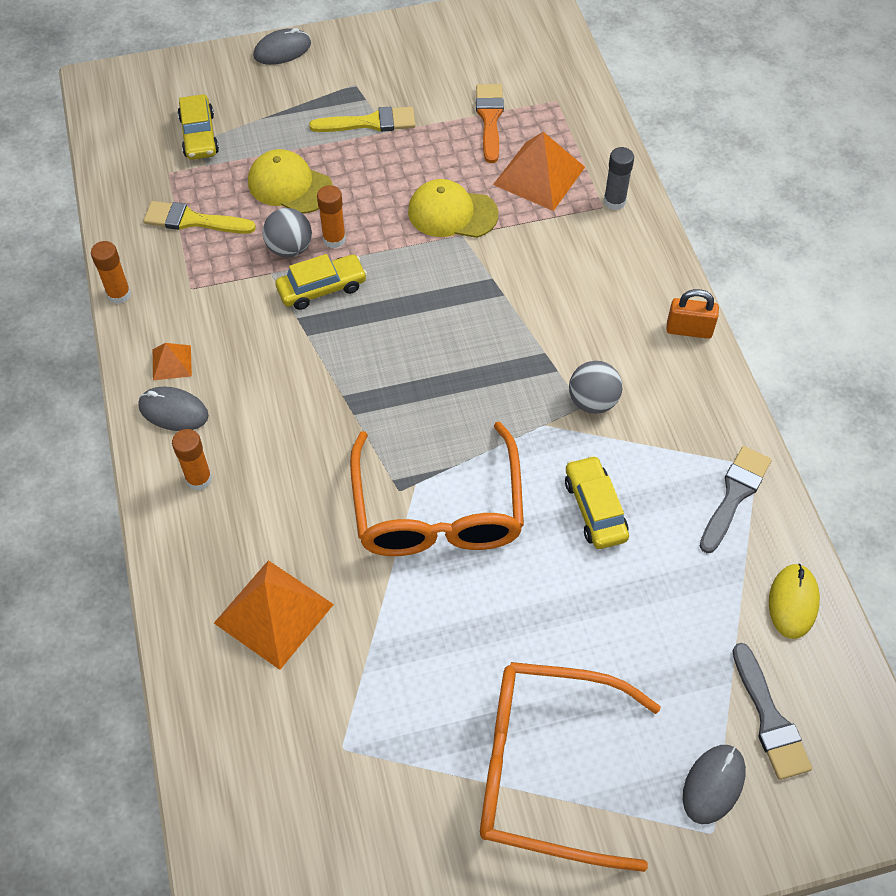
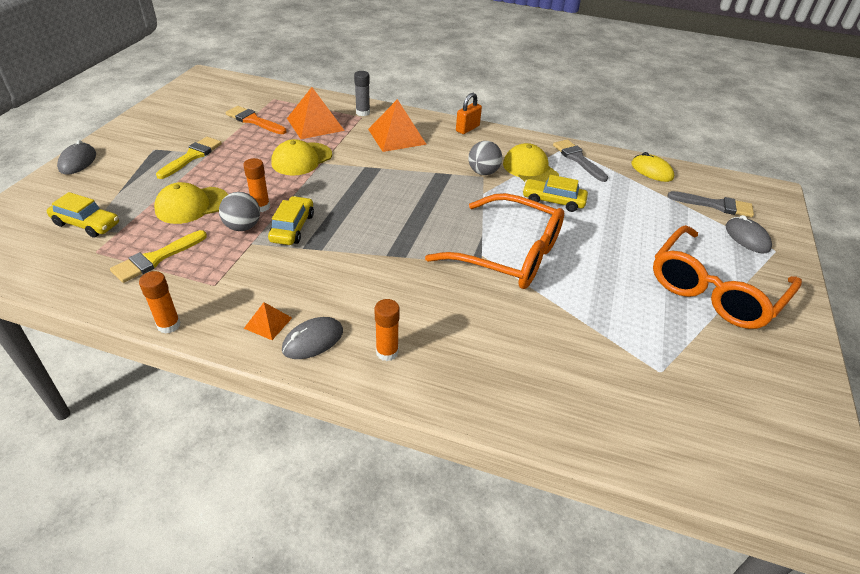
camera: 60 degrees left, 15 degrees down
orange pyramid [214,560,334,670] -> orange pyramid moved to [368,99,427,152]
none -> yellow cap [503,143,559,182]

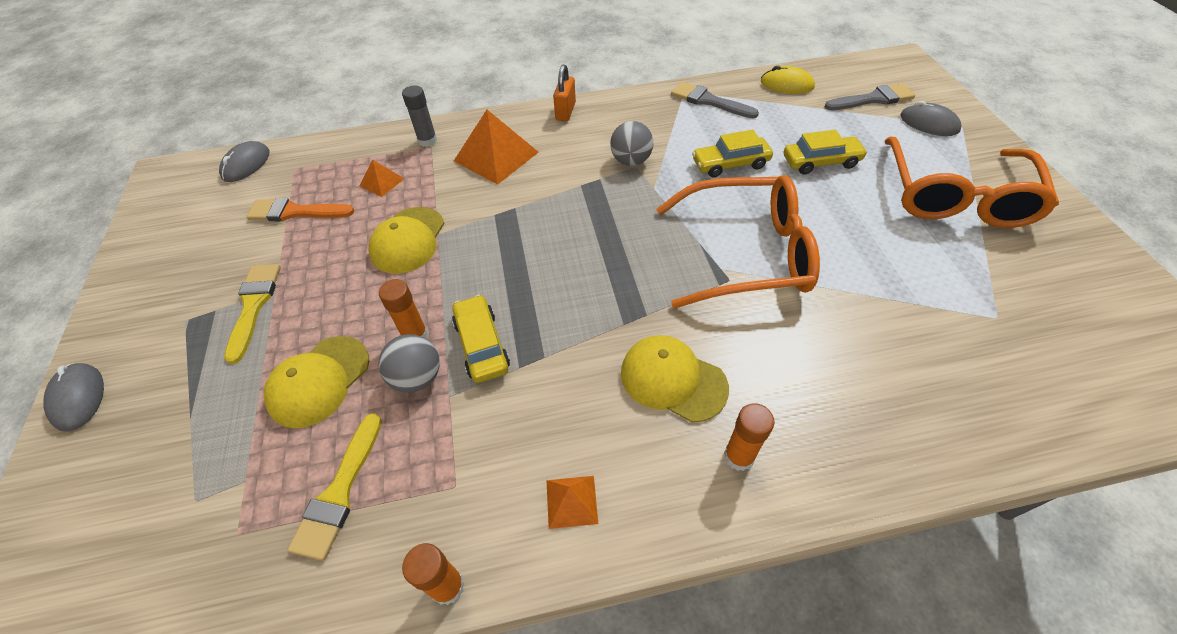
camera: 25 degrees left, 10 degrees up
yellow car [47,192,119,238] -> yellow car moved to [784,130,868,174]
grey mouse [282,317,343,359] -> grey mouse moved to [219,141,270,182]
orange pyramid [287,87,345,139] -> orange pyramid [360,160,404,197], size x0.51
yellow cap [503,143,559,182] -> yellow cap moved to [621,335,729,423]

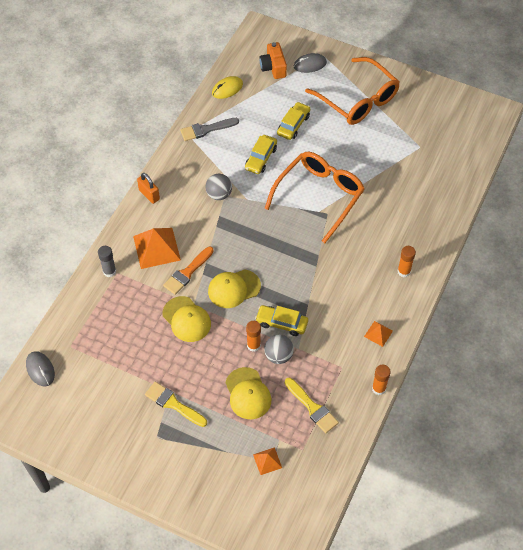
camera: 55 degrees left, 5 degrees up
grey mouse [43,363,104,432] -> none
orange brush [246,198,354,221] -> orange brush moved to [163,247,214,295]
orange pyramid [360,160,404,197] -> orange pyramid moved to [253,447,282,475]
yellow cap [621,335,729,423] -> yellow cap moved to [208,269,261,308]
grey brush [825,83,915,110] -> orange camera [259,42,287,79]

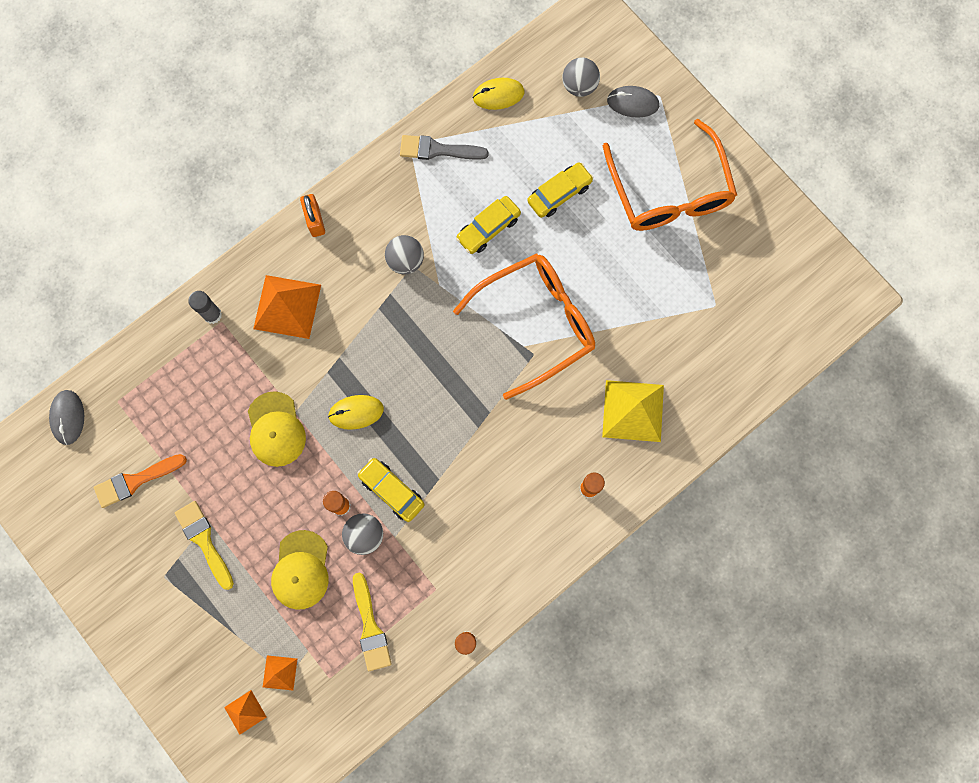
camera: 25 degrees right, 20 degrees up
orange brush [163,247,214,295] -> orange brush moved to [94,454,187,508]
yellow cap [208,269,261,308] -> yellow mouse [328,395,384,430]
orange camera [259,42,287,79] -> grey ball [563,57,600,97]
orange pyramid [364,321,393,347] -> orange pyramid moved to [224,690,266,735]
none -> yellow pyramid [602,380,664,442]

